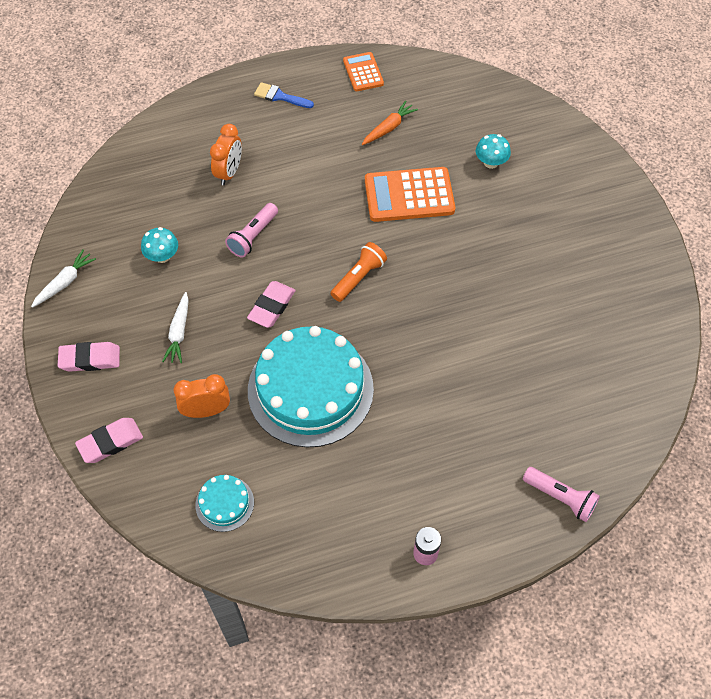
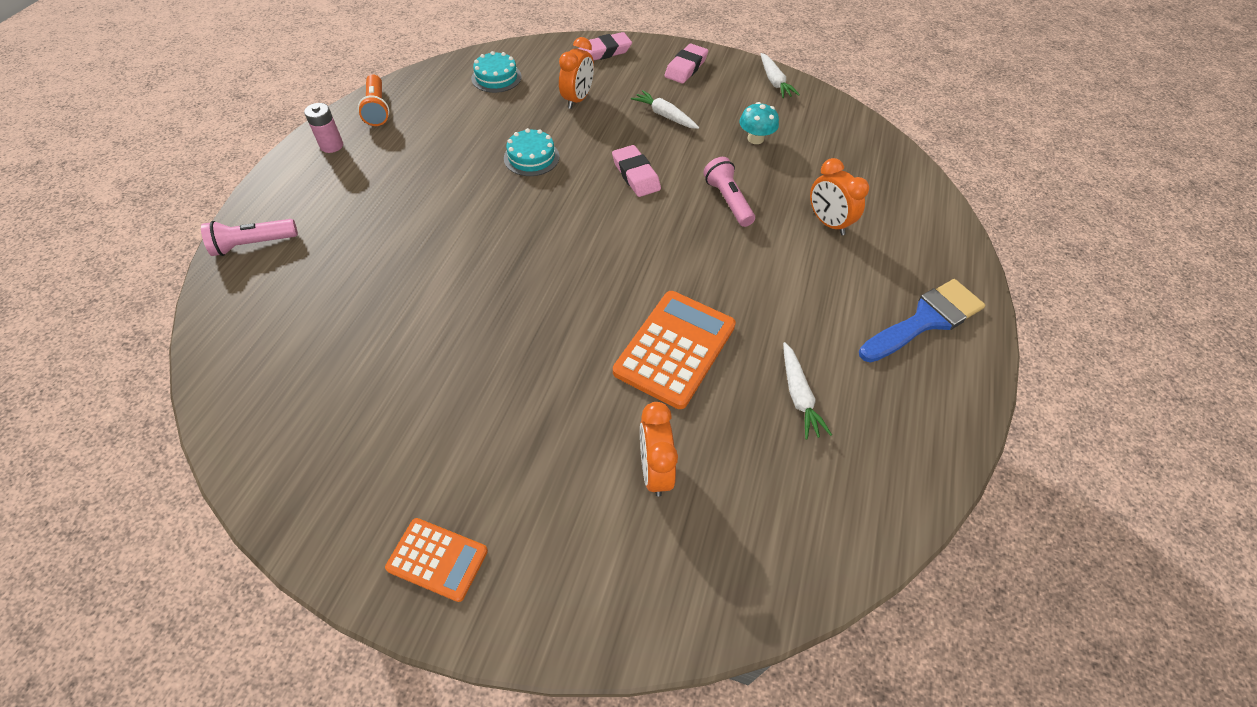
camera: 125 degrees right, 5 degrees down
pink eraser [75,418,143,463] -> pink eraser turned 60 degrees clockwise [579,32,632,61]
turquoise cake [248,326,374,448] -> turquoise cake [504,128,560,176], size x0.44
blue brush [254,82,314,108] -> blue brush [859,279,985,363], size x1.70
orange flashlight [330,242,387,302] -> orange flashlight moved to [358,74,389,126]
orange calculator [343,52,384,91] -> orange calculator moved to [385,518,488,602]
orange carrot [362,101,418,145] -> white carrot [783,342,832,440]
turquoise mushroom [476,134,511,169] -> orange clock [640,402,678,497]

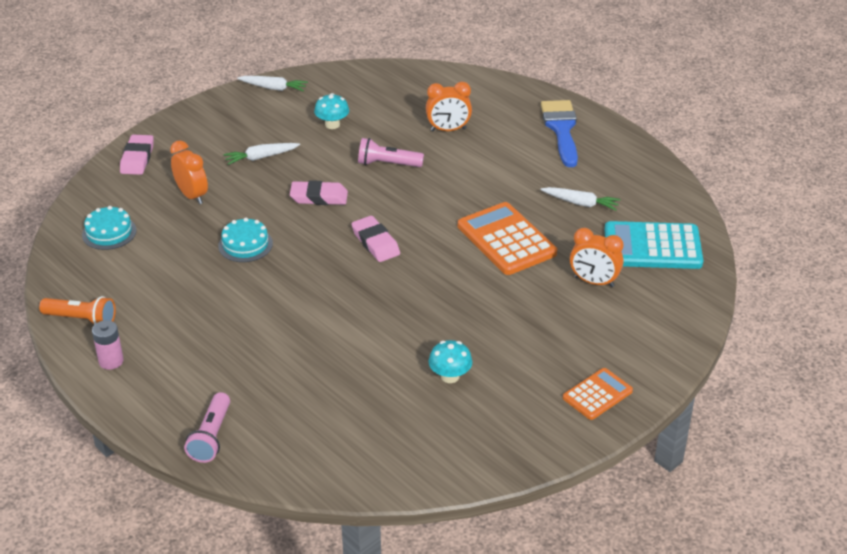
camera: 60 degrees left, 15 degrees down
pink eraser [664,43,708,83] -> pink eraser moved to [351,216,400,262]
none -> turquoise mushroom [429,340,472,383]
none -> turquoise calculator [605,221,703,269]

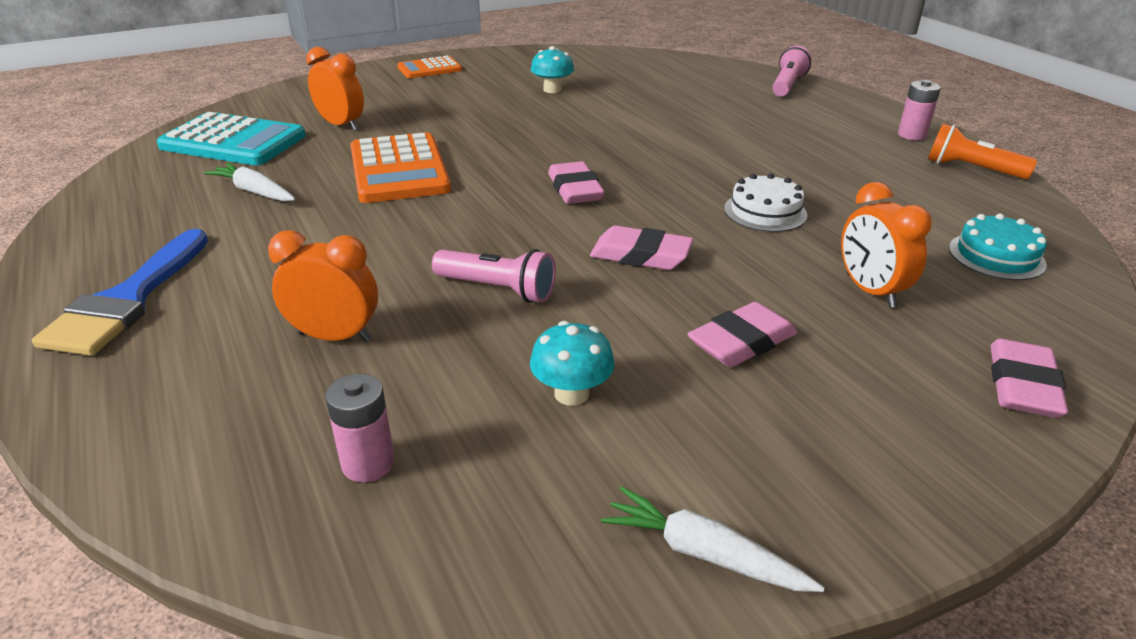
camera: 165 degrees left, 5 degrees down
turquoise cake [218,218,273,262] -> white cake [724,173,807,232]
white carrot [223,143,300,165] -> pink eraser [688,302,797,367]
none -> pink battery [325,374,395,482]

